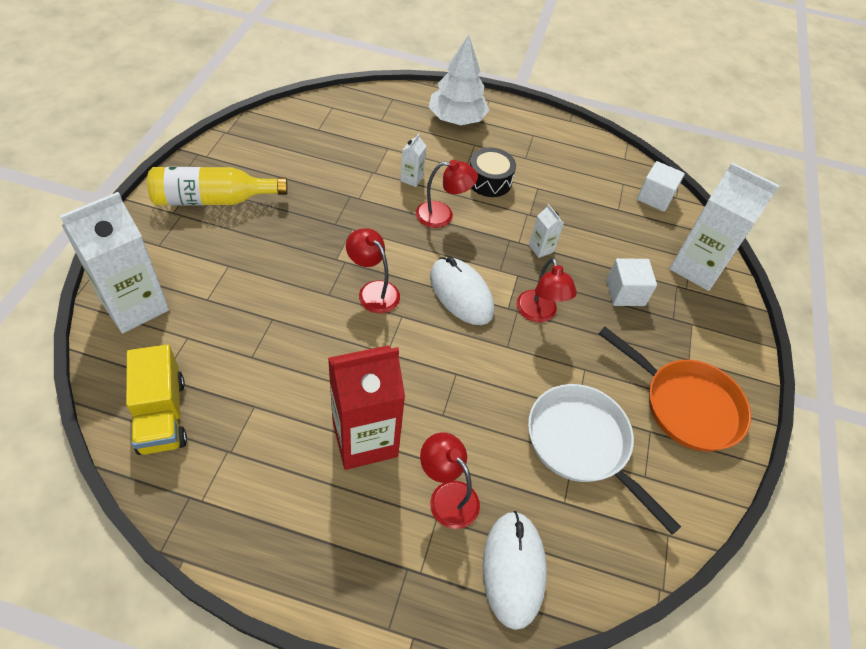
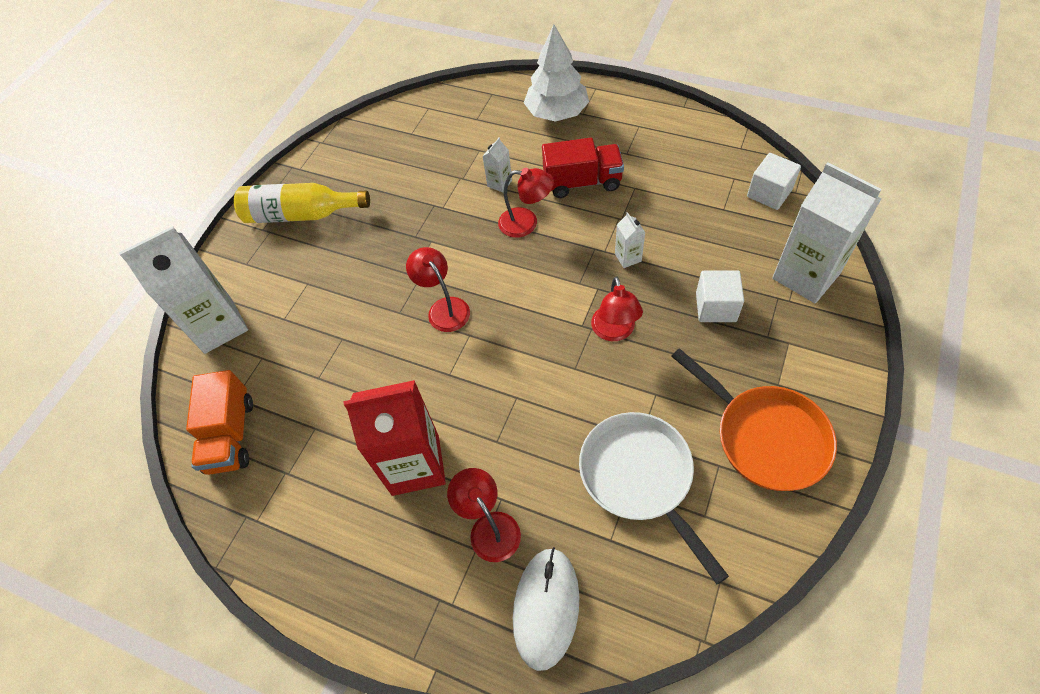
camera: 20 degrees right, 5 degrees up
yellow truck [126,344,187,455] -> orange truck [186,370,253,475]
white mouse [430,257,494,325] -> none
black drum [470,148,516,197] -> red truck [542,138,624,198]

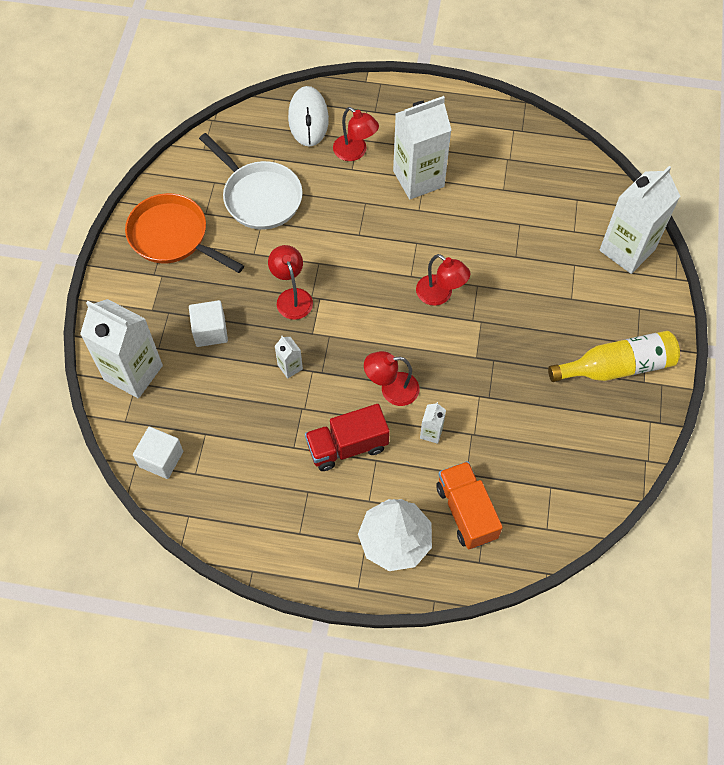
camera: 160 degrees right, 5 degrees up
orange truck [186,370,253,475] -> orange truck moved to [436,461,503,549]
red carton [344,380,446,496] -> white carton [393,96,451,199]

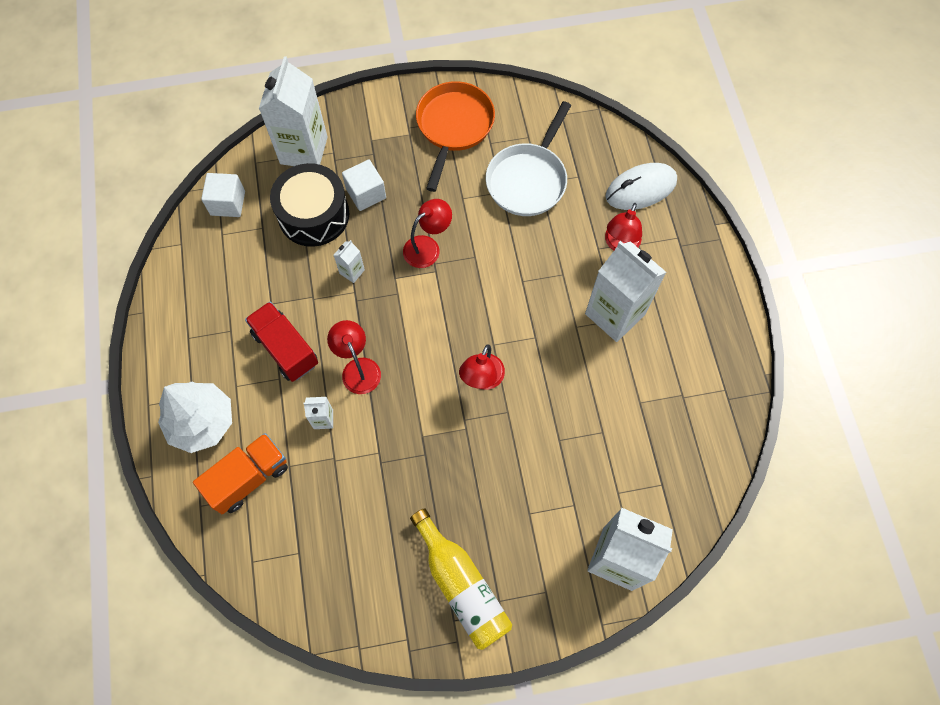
camera: 70 degrees right, 5 degrees up
none -> black drum [270,163,350,247]

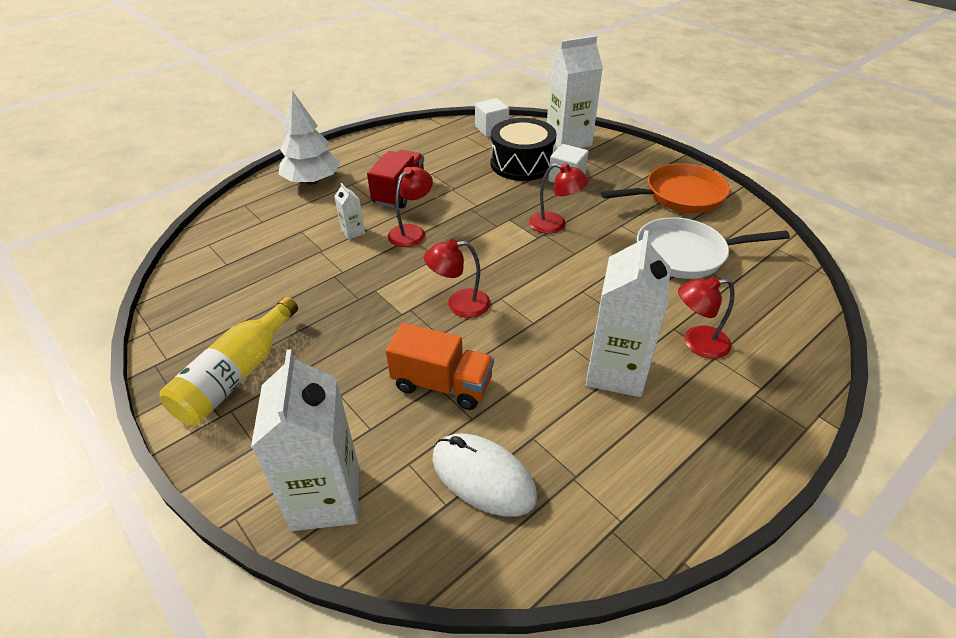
camera: 60 degrees right, 25 degrees down
orange truck [193,433,288,514] -> orange truck moved to [386,323,494,410]
white carton [334,240,365,283] -> none
white mouse [605,163,677,210] -> white mouse moved to [433,434,537,517]

